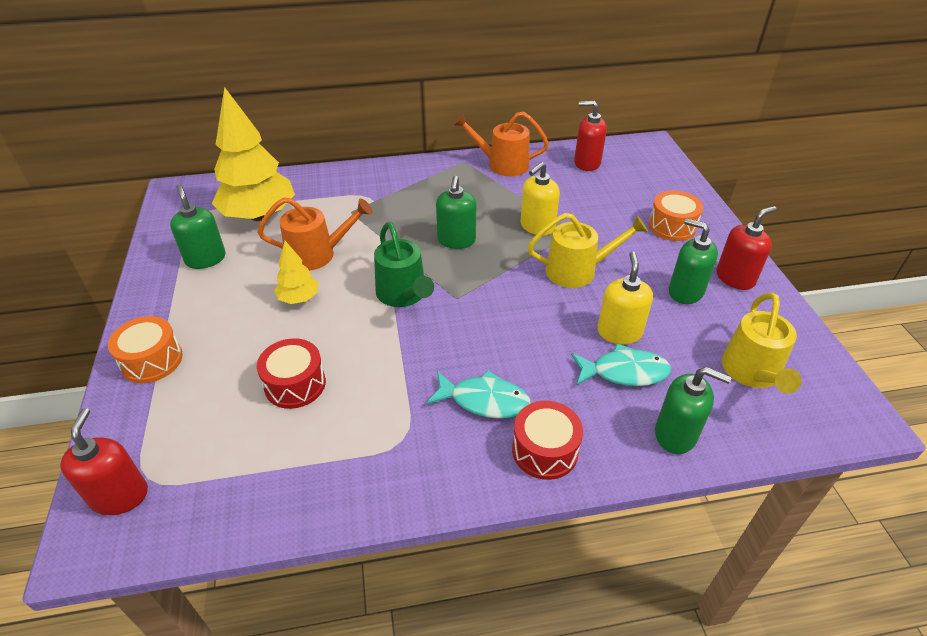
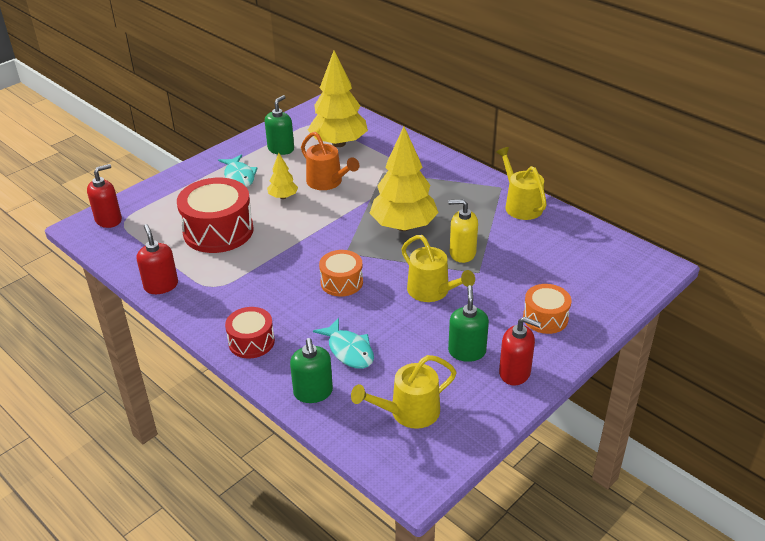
camera: 55 degrees right, 5 degrees down
orange drum [108,316,183,383] -> orange drum moved to [319,250,363,297]
red drum [257,338,326,409] -> red drum [177,178,254,253], size x1.77
green watering can [374,222,434,307] -> none
turquoise fish [426,370,531,419] -> turquoise fish moved to [218,154,258,187]
green soap dispenser [436,176,476,249] -> yellow tree [370,127,439,231]
orange watering can [453,111,549,176] -> yellow watering can [496,147,547,220]
red soap dispenser [574,101,607,171] -> red soap dispenser moved to [137,224,178,294]
yellow soap dispenser [597,252,653,344] -> none

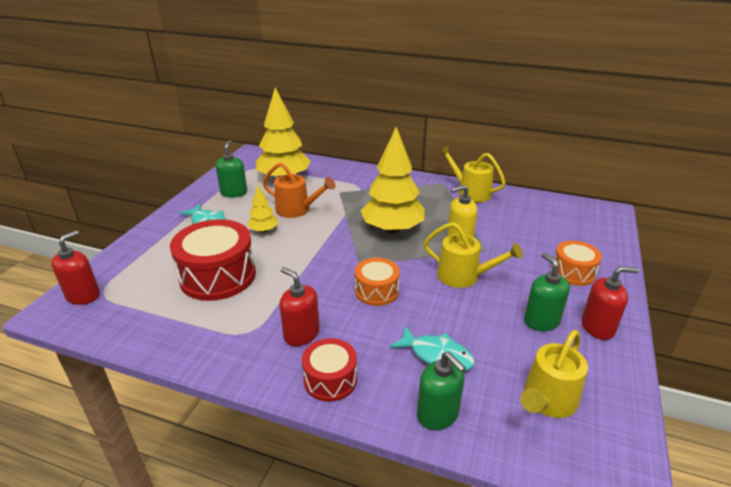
camera: 25 degrees left, 5 degrees down
red soap dispenser [137,224,178,294] -> red soap dispenser moved to [280,267,320,346]

